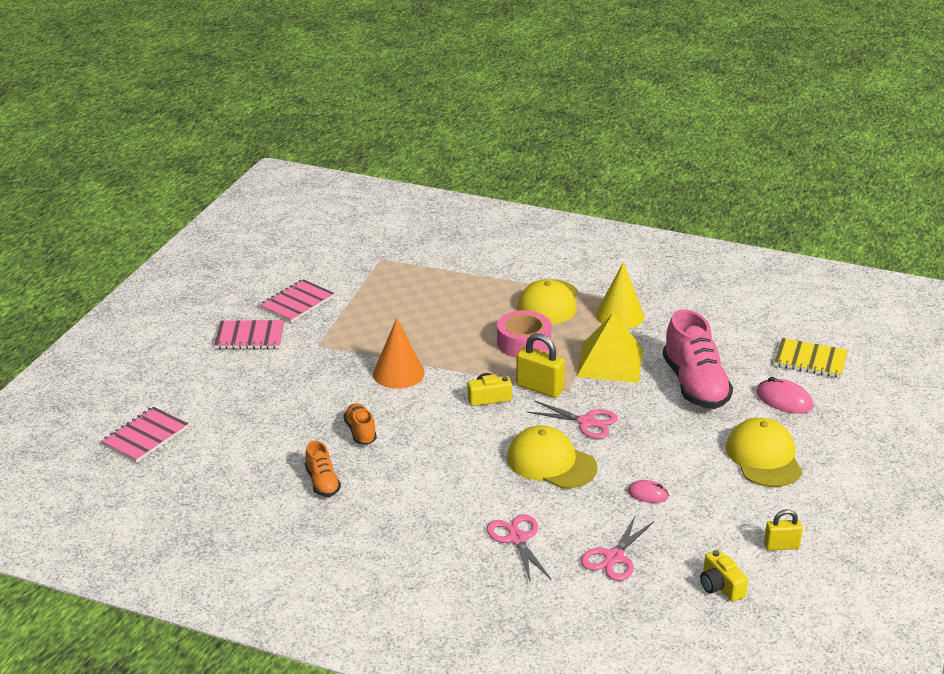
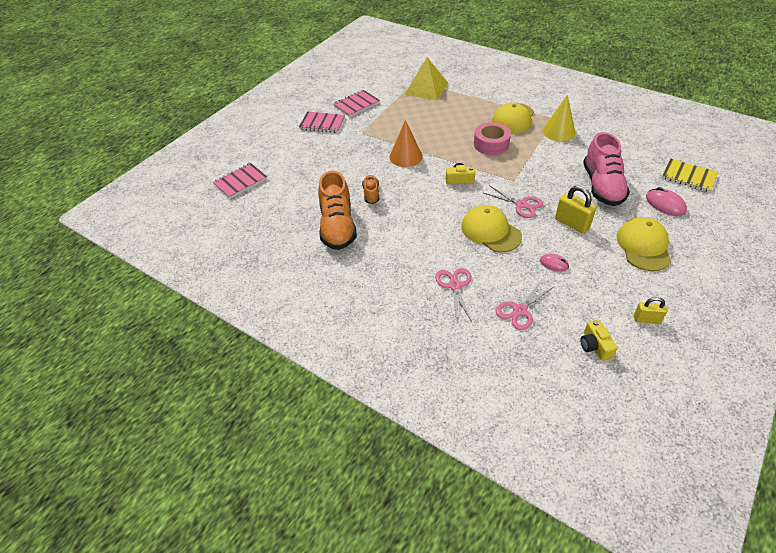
camera: 15 degrees right, 15 degrees up
orange shoe [305,441,341,497] -> orange shoe [318,171,357,250], size x1.98
yellow padlock [516,333,565,398] -> yellow padlock moved to [555,186,596,233]
yellow pyramid [576,313,643,383] -> yellow pyramid moved to [404,57,448,101]

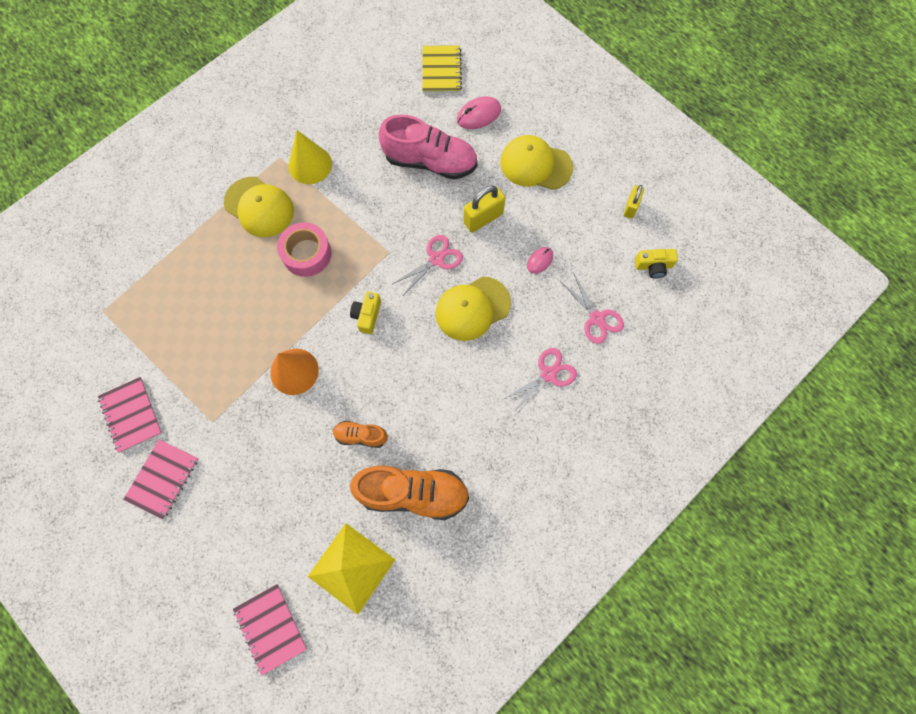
camera: 80 degrees left, 25 degrees up
yellow pyramid [404,57,448,101] -> yellow pyramid moved to [308,523,396,615]
pink scissors [435,268,472,322] -> pink scissors turned 135 degrees clockwise [502,348,577,413]
yellow notebook [662,158,718,192] -> yellow notebook turned 45 degrees counterclockwise [422,45,462,93]

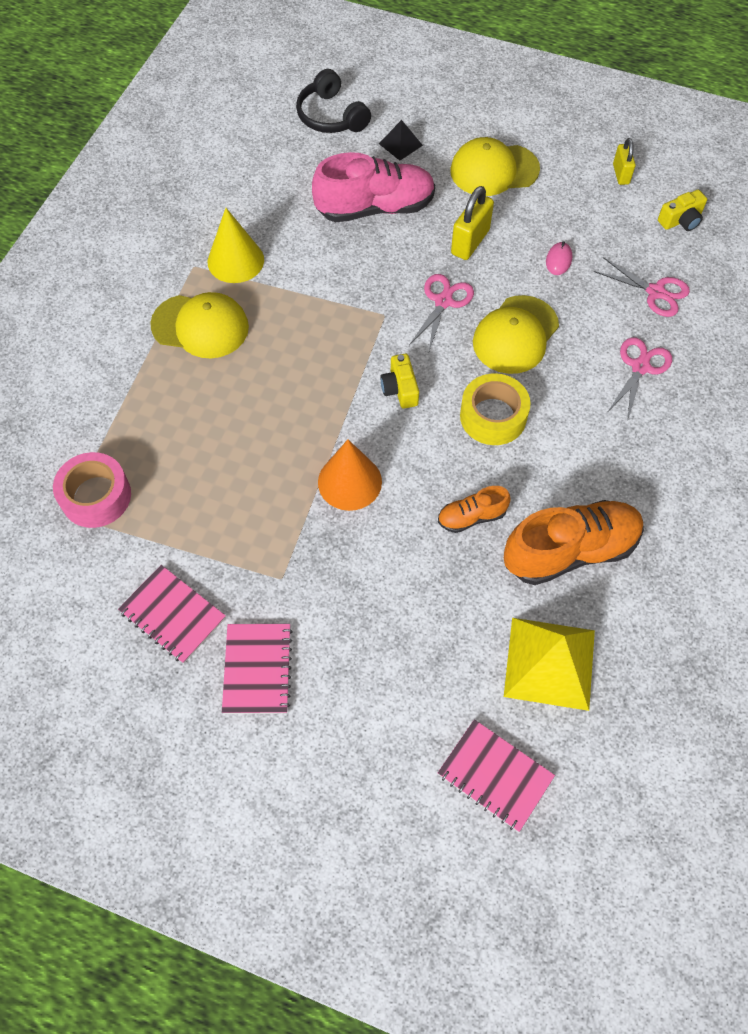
camera: 25 degrees left, 10 degrees down
pink tape [277,222,332,277] -> pink tape moved to [53,452,131,528]
yellow notebook [422,45,462,93] -> black headphones [296,69,371,133]
pink mouse [457,96,501,129] -> black pyramid [379,120,423,161]
none -> yellow tape [460,373,531,445]

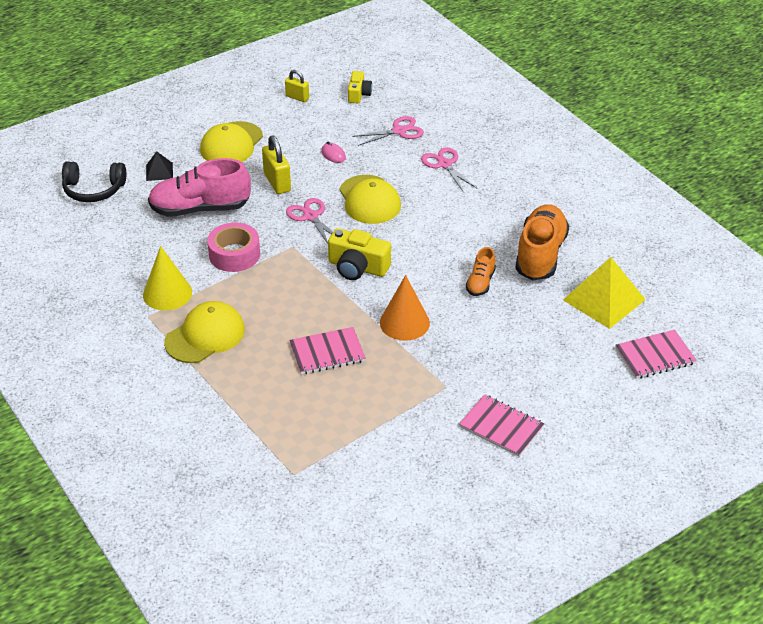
camera: 55 degrees left, 20 degrees down
pink tape [53,452,131,528] -> pink tape moved to [207,223,260,272]
pink notebook [118,565,226,664] -> pink notebook moved to [289,327,366,375]
pink shoe [312,152,435,222] -> pink shoe turned 120 degrees counterclockwise [148,158,251,217]
yellow camera [380,353,419,409] -> yellow camera [328,228,391,280], size x1.57
yellow tape [460,373,531,445] -> none

